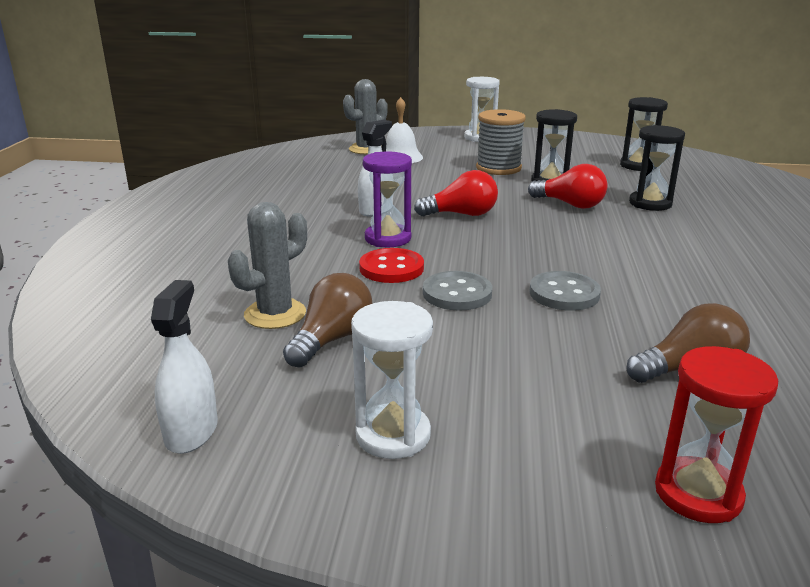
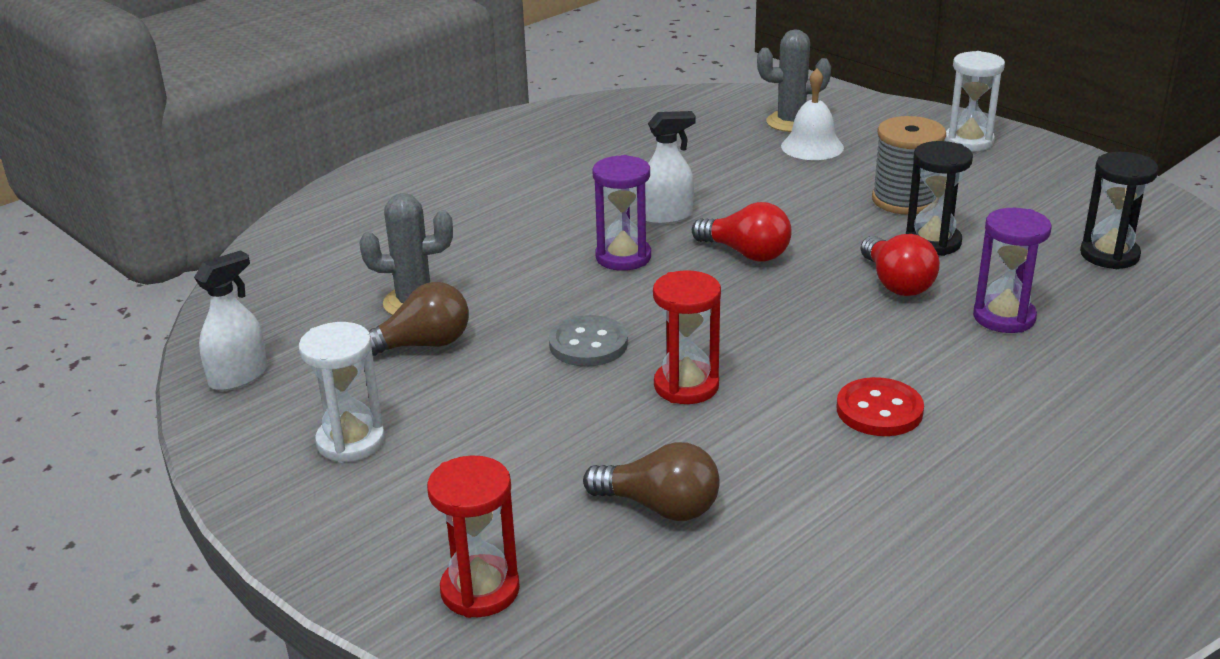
camera: 40 degrees right, 5 degrees up
red button [359,248,424,283] -> red button moved to [837,377,924,436]
grey button [529,271,601,311] -> red hourglass [653,270,721,404]
black hourglass [629,125,685,211] -> purple hourglass [973,208,1051,333]

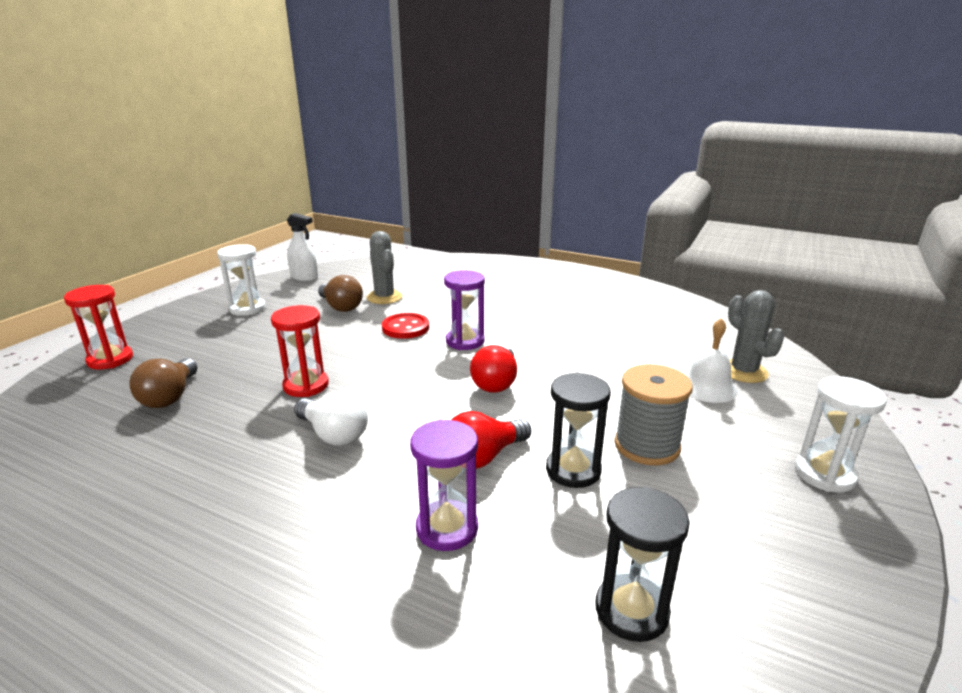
camera: 70 degrees right, 5 degrees down
grey button [549,315,628,366] -> none
white spray bottle [645,111,696,225] -> none
red button [837,377,924,436] -> red button moved to [382,313,429,339]
none -> white light bulb [294,391,368,446]

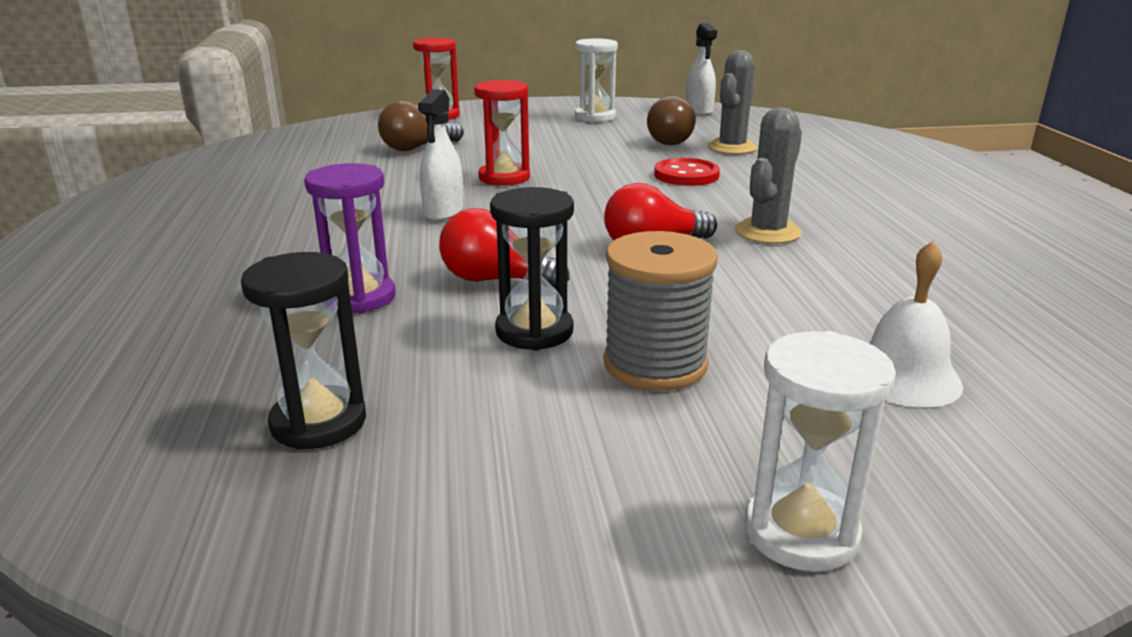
camera: 55 degrees right, 0 degrees up
white light bulb [294,391,368,446] -> white spray bottle [418,89,464,221]
purple hourglass [444,270,485,350] -> none
grey cactus [728,290,784,383] -> grey cactus moved to [735,108,802,244]

